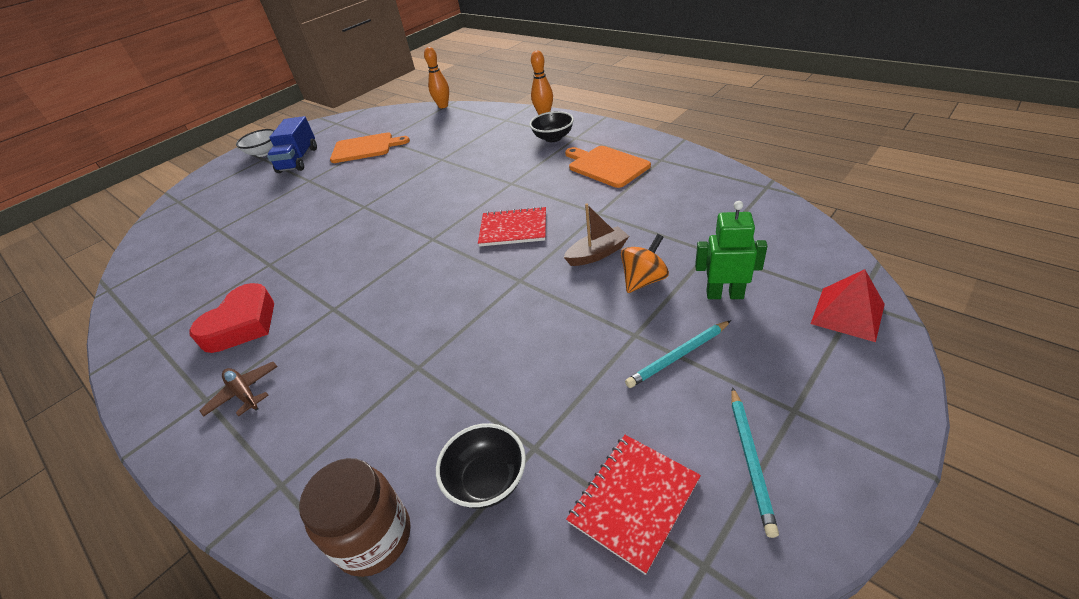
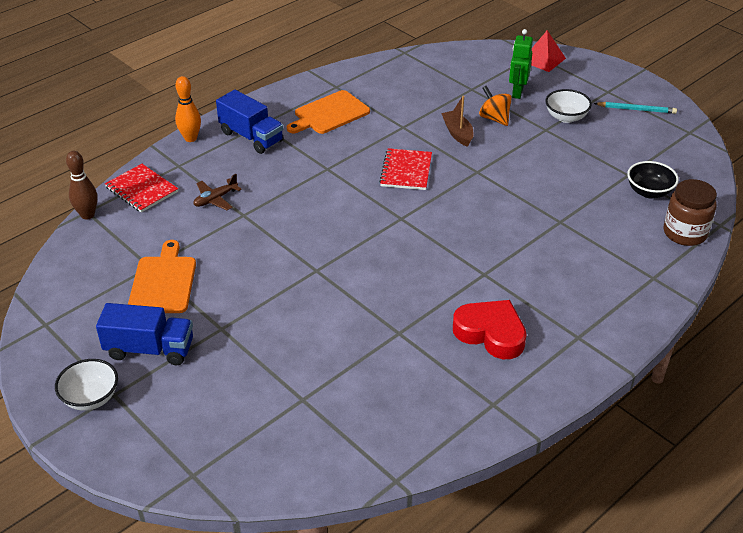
camera: 90 degrees left, 0 degrees up
brown plane [199,362,278,417] -> brown plane moved to [194,174,242,210]
orange bowling pin [424,47,449,108] -> brown bowling pin [66,151,98,220]
black bowl [529,111,574,142] -> blue truck [216,90,284,154]
red notebook [566,435,701,575] -> red notebook moved to [105,164,178,213]
turquoise pencil [625,320,731,388] -> white bowl [545,89,592,123]

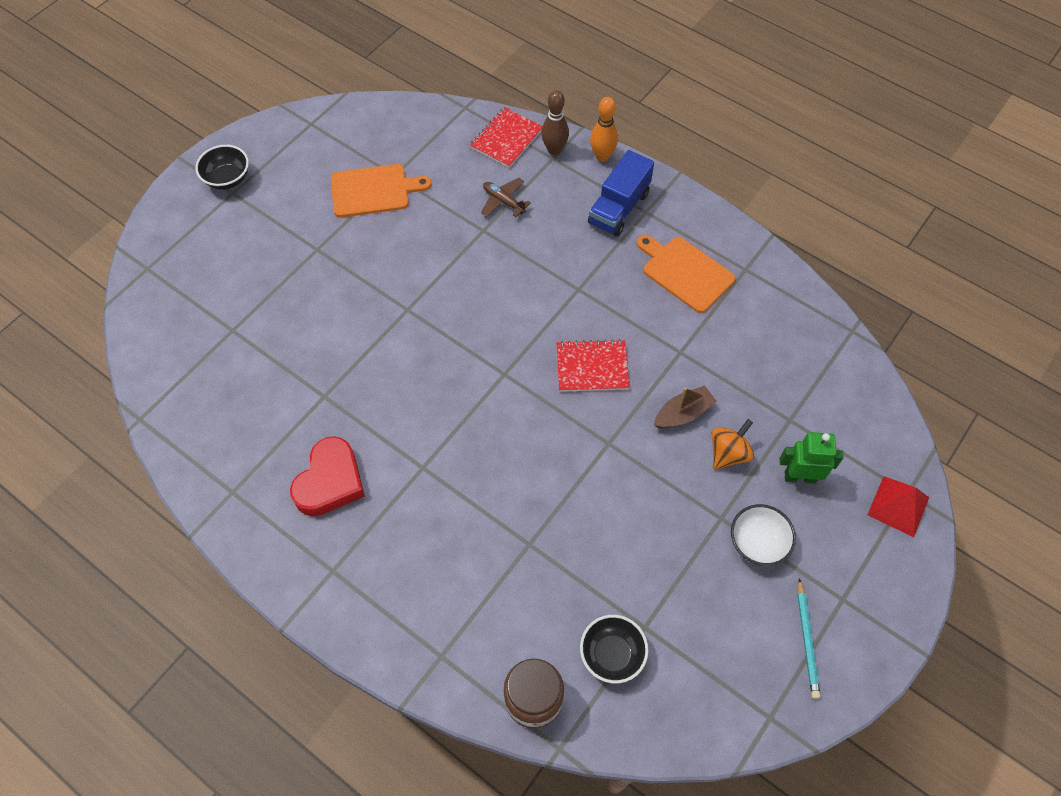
camera: 80 degrees right, 20 degrees up
white bowl [55,359,118,411] -> black bowl [195,145,249,190]
brown bowling pin [66,151,98,220] -> brown bowling pin moved to [541,90,569,155]
blue truck [96,303,193,365] -> none

